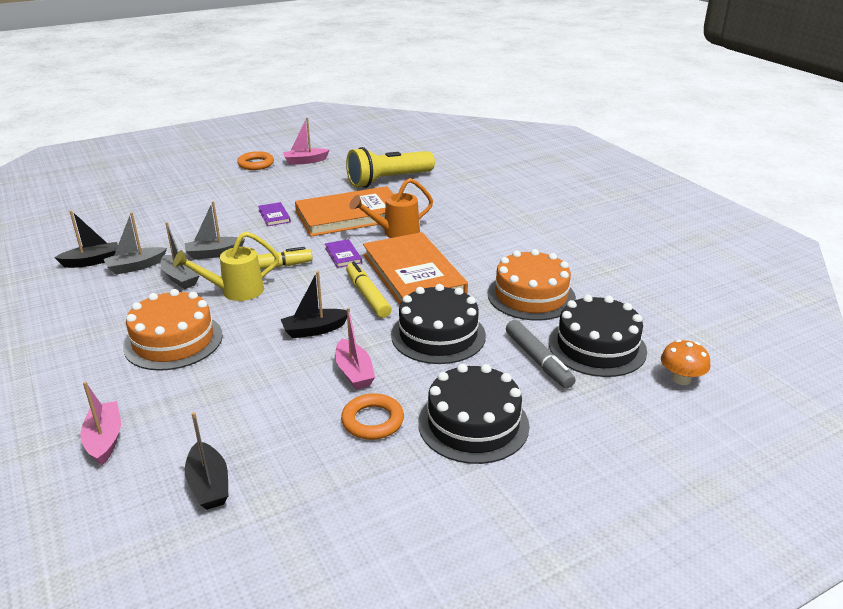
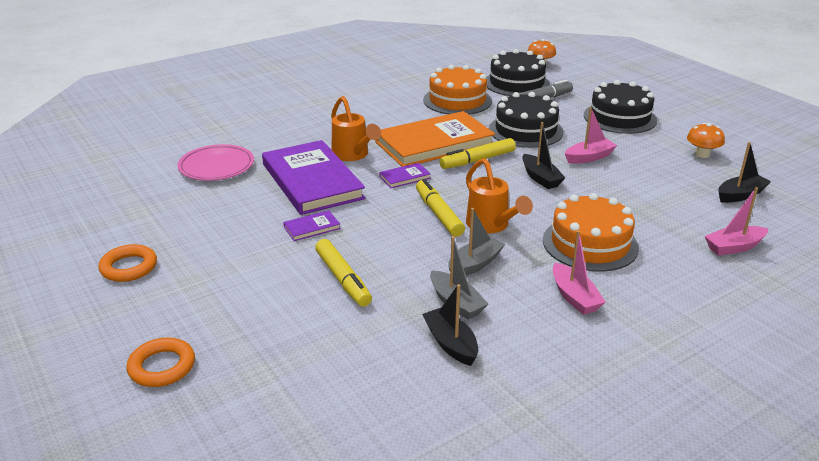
camera: 95 degrees left, 0 degrees up
yellow watering can [173,231,279,301] -> orange watering can [466,158,533,234]
grey boat [185,201,245,260] -> none
pink boat [283,117,329,165] -> pink boat moved to [553,231,606,315]
orange book [295,186,393,237] -> purple book [262,140,365,215]
orange ring [341,393,404,440] -> orange ring moved to [127,337,195,387]
yellow flashlight [346,147,435,188] -> pink plate [177,144,254,181]
none -> yellow marker [315,239,372,307]
none -> orange mushroom [687,123,725,158]

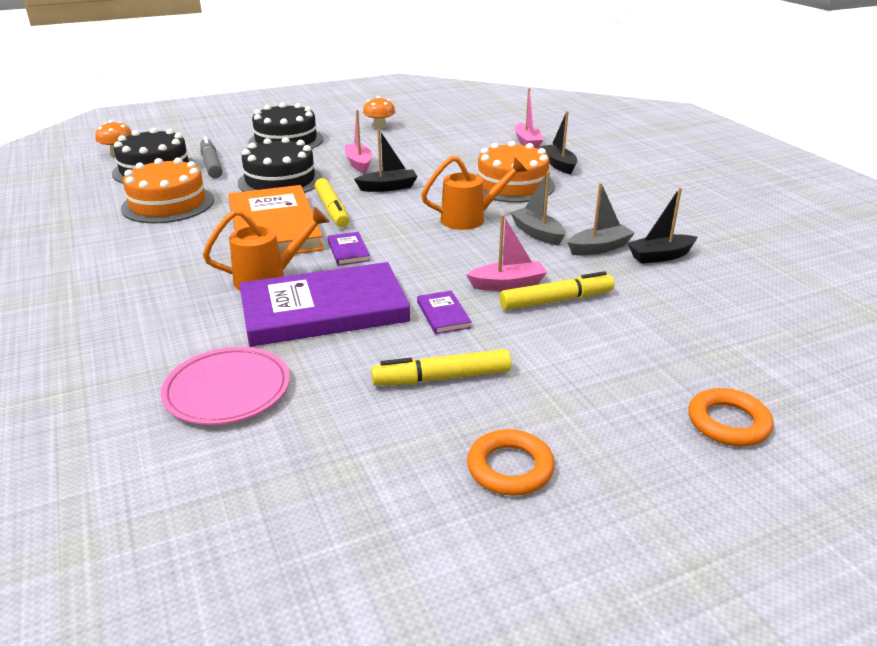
camera: 80 degrees left, 0 degrees up
yellow marker [416,179,465,237] -> yellow marker moved to [371,349,511,386]
pink boat [553,231,606,315] -> pink boat moved to [466,214,547,291]
black boat [718,142,771,203] -> black boat moved to [541,111,577,174]

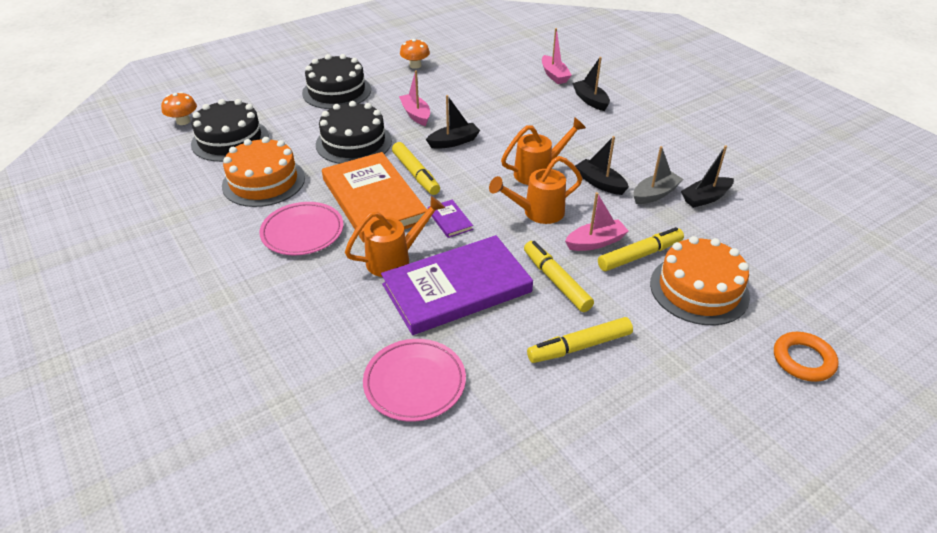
camera: 10 degrees left, 10 degrees up
grey marker [200,137,223,178] -> none
purple book [417,291,472,334] -> yellow marker [524,241,594,312]
orange ring [467,429,555,496] -> none
orange cake [477,141,555,203] -> orange cake moved to [650,236,750,325]
grey boat [510,171,565,246] -> black boat [575,136,629,195]
none -> pink plate [259,202,343,255]
none -> orange watering can [489,156,583,224]

